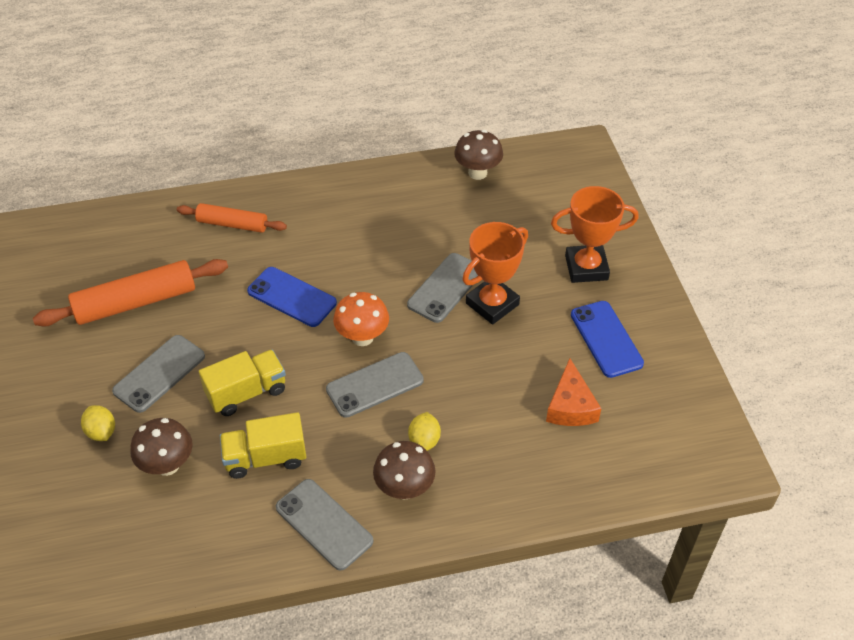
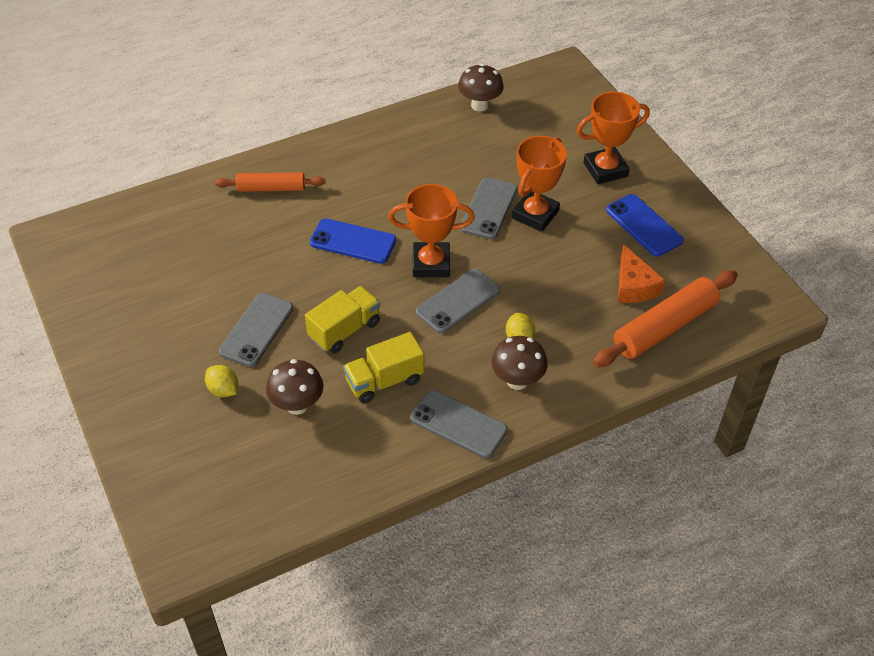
camera: 15 degrees left, 0 degrees up
orange rolling pin [33,259,228,327] -> orange rolling pin moved to [593,270,738,367]
orange mushroom [333,292,389,346] -> orange trophy [388,184,475,277]

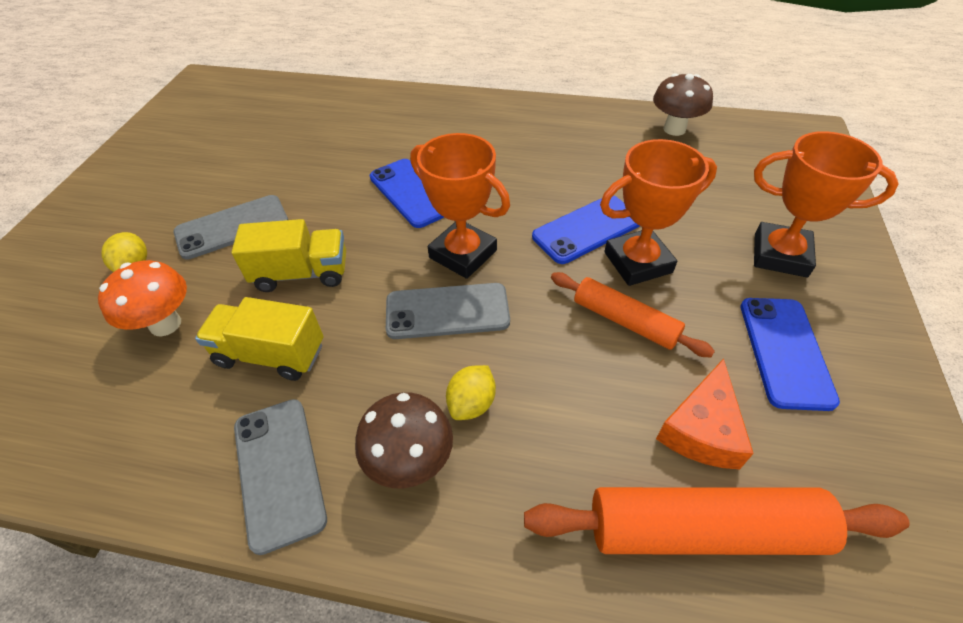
camera: 40 degrees right, 0 degrees up
orange rolling pin [215,172,325,192] -> orange rolling pin moved to [551,272,715,357]
brown mushroom [266,359,324,415] -> orange mushroom [98,260,187,337]
grey phone [460,177,518,239] -> blue phone [532,195,640,264]

